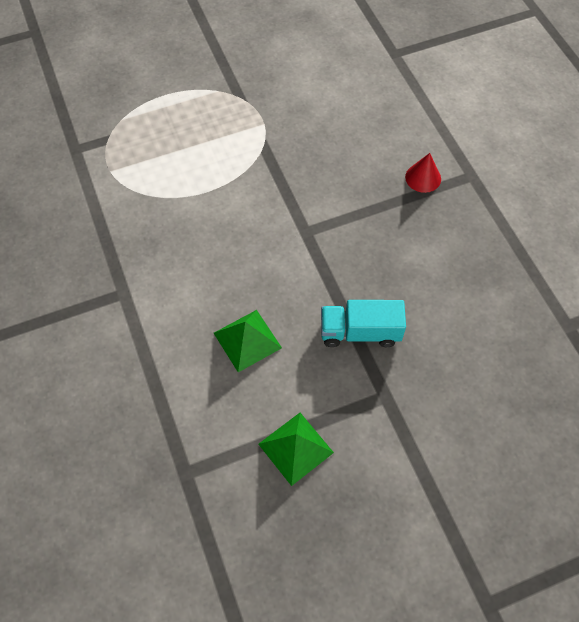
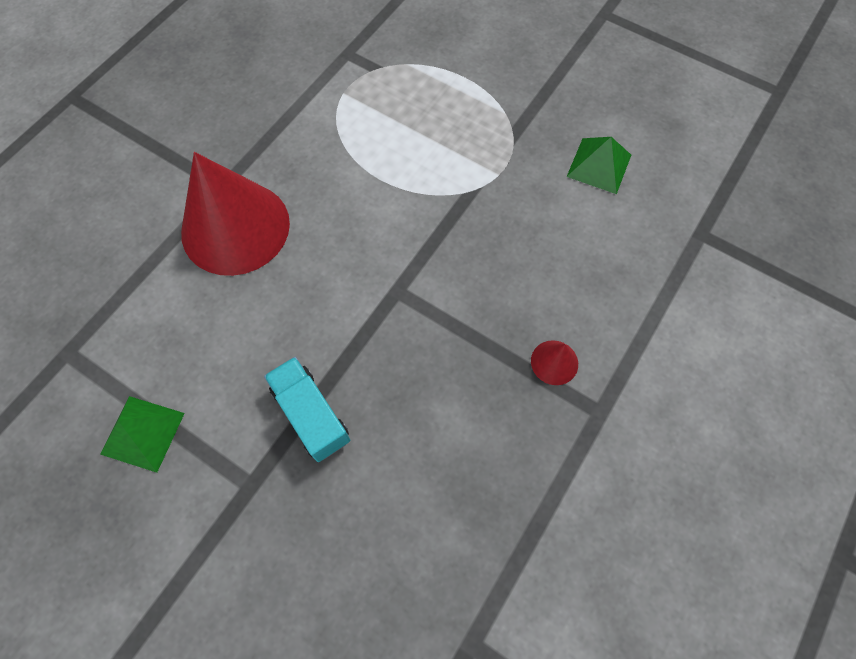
camera: 55 degrees right, 5 degrees up
green pyramid [214,310,282,372] -> green pyramid moved to [567,137,631,194]
none -> red cone [181,152,290,276]

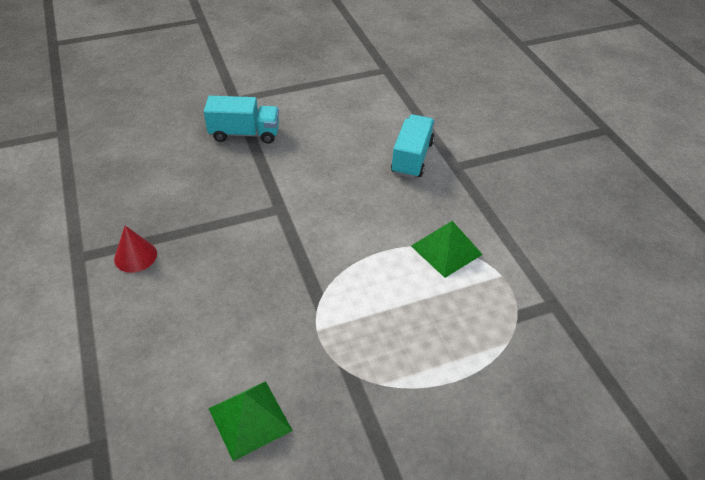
camera: 125 degrees right, 20 degrees down
green pyramid [100,396,185,473] -> green pyramid moved to [411,221,483,278]
red cone [181,152,290,276] -> turquoise truck [391,114,435,178]

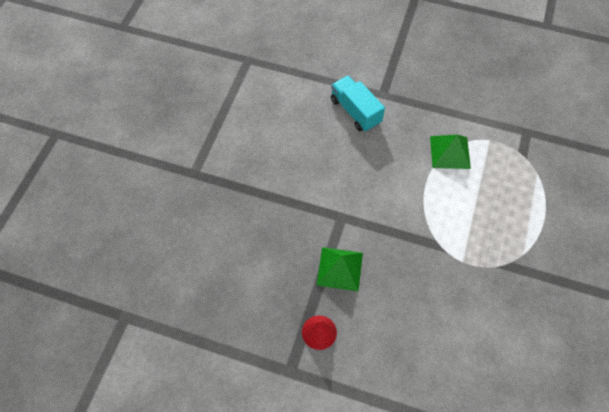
camera: 50 degrees left, 15 degrees up
turquoise truck [204,96,279,144] -> none
green pyramid [208,381,293,461] -> green pyramid moved to [316,247,363,291]

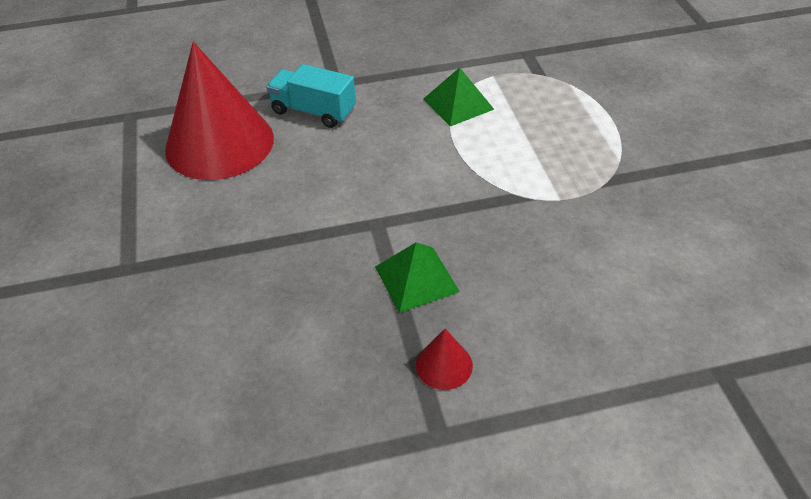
camera: 30 degrees left, 15 degrees down
none -> red cone [165,42,274,180]

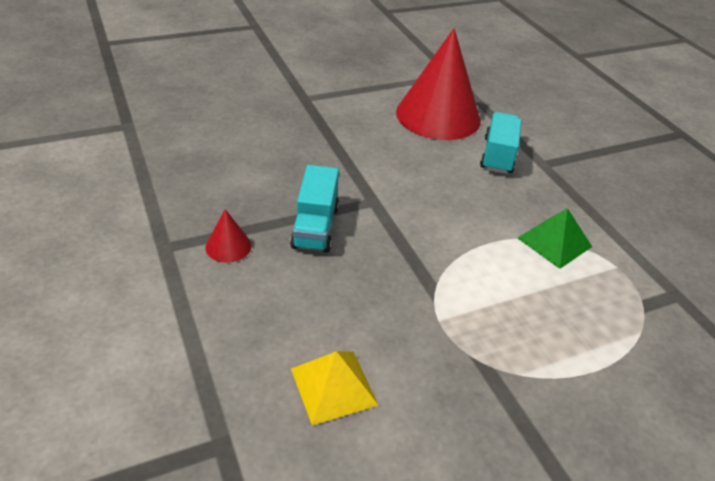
camera: 75 degrees right, 5 degrees down
green pyramid [375,242,460,313] -> turquoise truck [290,165,339,253]
none -> yellow pyramid [291,351,378,426]

